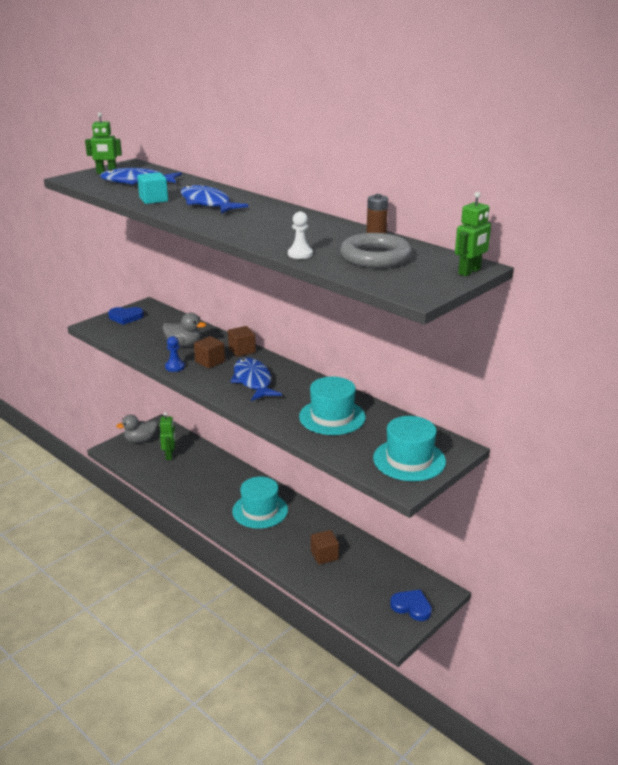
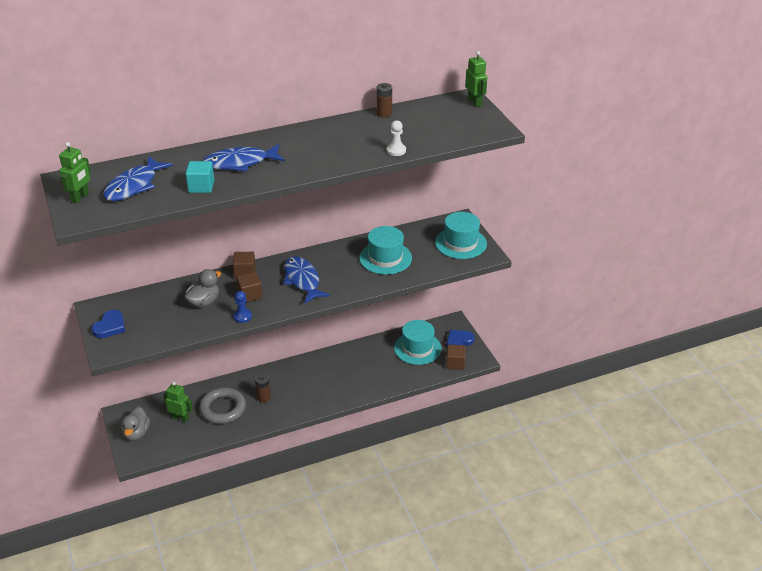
camera: 65 degrees left, 10 degrees up
blue fish [230,358,282,401] -> blue fish turned 60 degrees clockwise [283,256,330,303]
turquoise hat [232,477,288,529] -> turquoise hat moved to [394,320,442,365]
brown cube [311,530,339,564] -> brown cube moved to [446,345,466,370]
grey ring [340,233,412,268] -> grey ring moved to [199,387,246,424]
none -> brown battery [255,374,271,402]

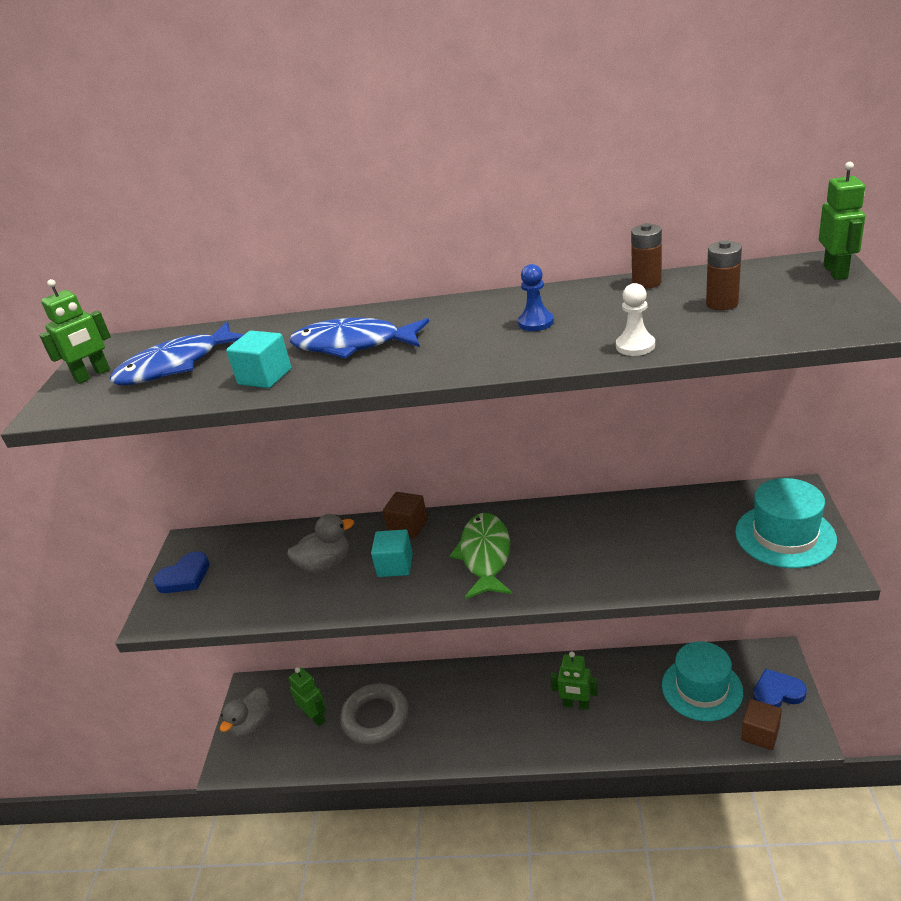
camera: 30 degrees right, 5 degrees down
blue pawn [233,291,252,323] -> blue pawn moved to [518,264,554,331]
brown cube [236,272,262,302] -> turquoise cube [371,529,413,577]
brown battery [255,374,271,402] -> brown battery moved to [706,240,742,310]
blue fish [283,256,330,303] -> green fish [450,513,512,599]
turquoise hat [359,226,412,275] -> none
none -> green robot [550,651,598,710]

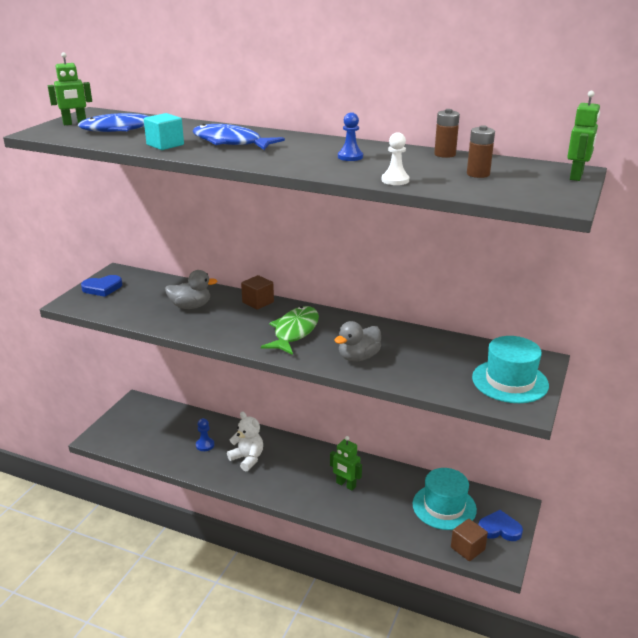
camera: 15 degrees right, 5 degrees down
grey duck [220,687,271,738] -> grey duck moved to [334,321,381,362]
green robot [288,667,326,726] -> none
grey ring [340,683,409,745] -> blue pawn [196,418,214,451]
turquoise cube [371,529,413,577] -> none
none -> white teddy bear [227,412,263,471]

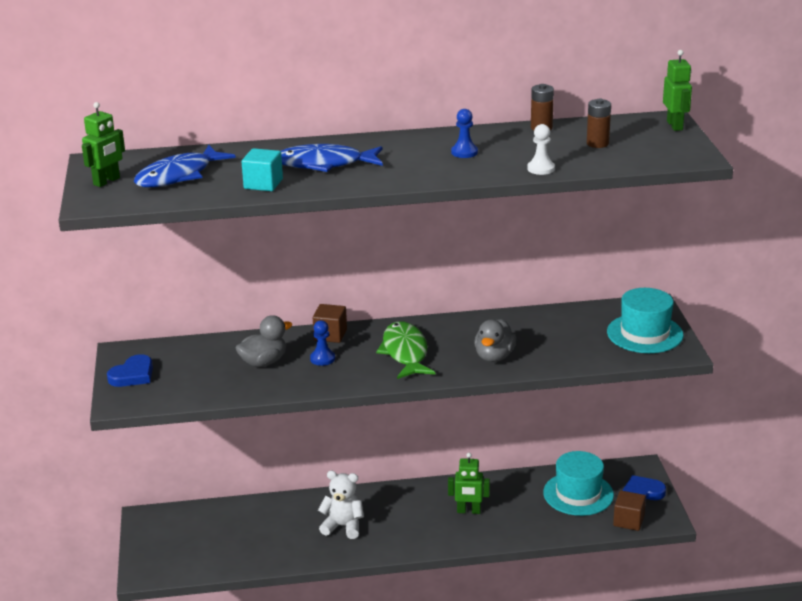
camera: 30 degrees left, 0 degrees up
blue pawn [196,418,214,451] -> blue pawn moved to [310,320,335,366]

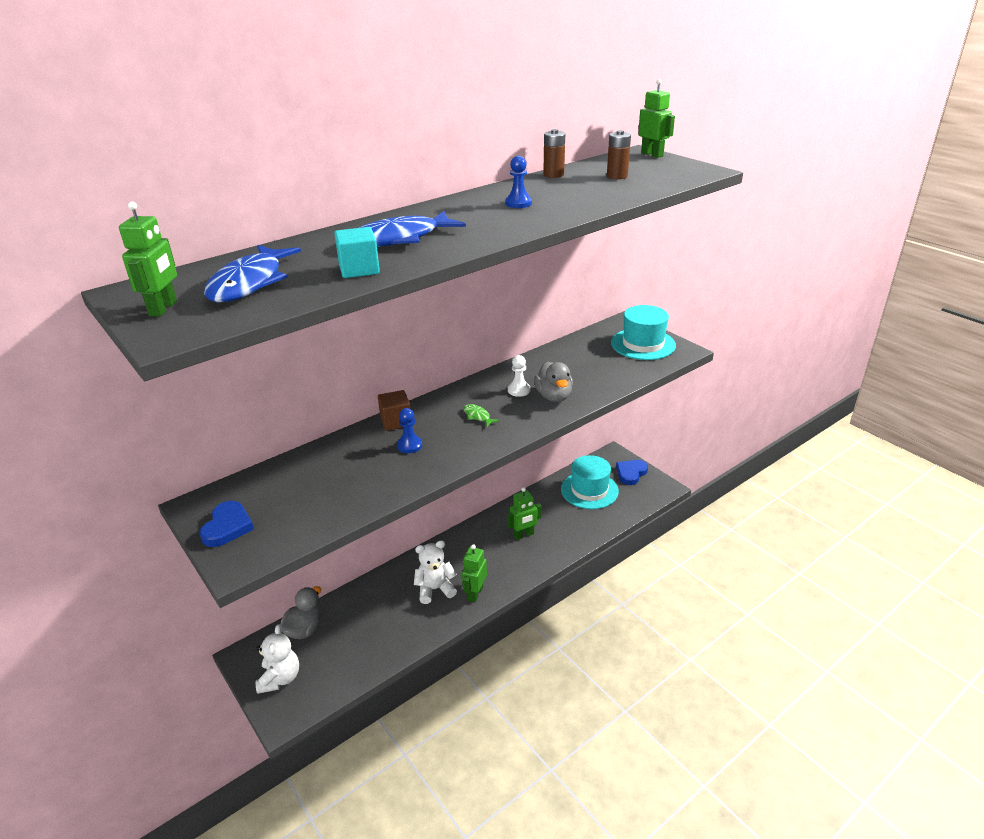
camera: 30 degrees left, 5 degrees up
grey duck [236,315,292,367] -> grey duck moved to [281,586,322,639]
green fish [376,321,436,379] -> green fish [463,404,500,427], size x0.45
white pawn [527,124,555,175] -> white pawn moved to [508,355,530,397]
brown cube [613,491,646,531] -> none
none -> white teddy bear [255,624,299,694]
none -> green robot [462,544,487,602]

